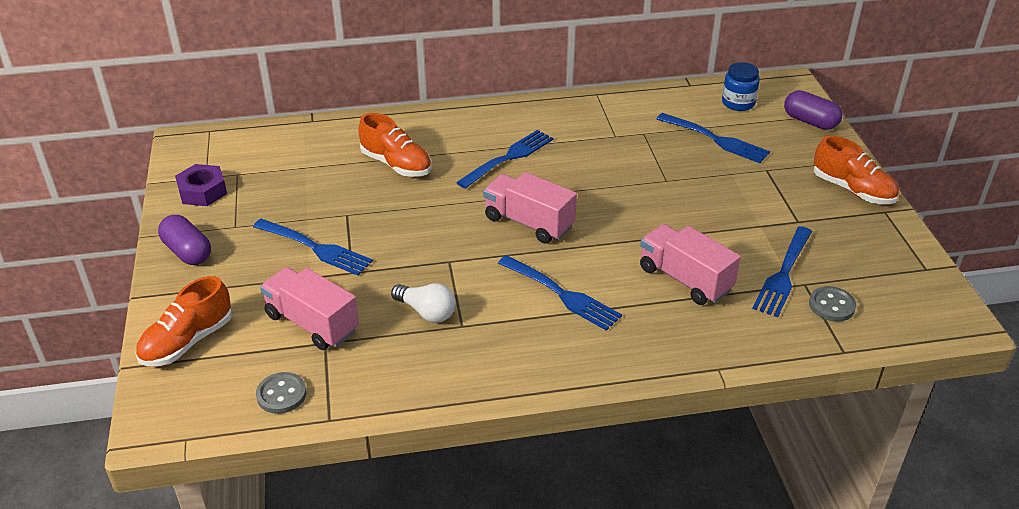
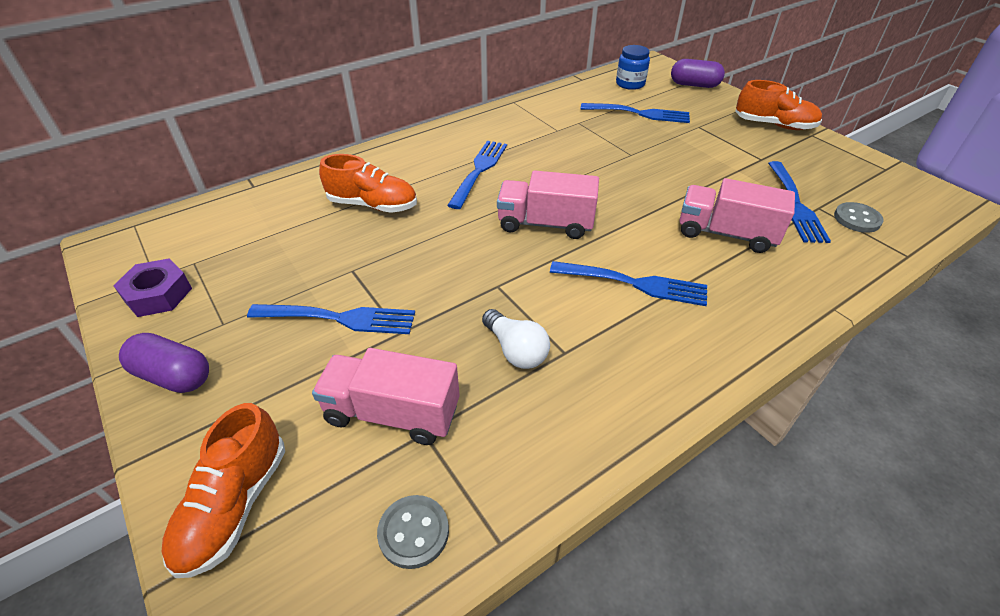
camera: 25 degrees left, 5 degrees up
white light bulb [391,283,455,323] -> white light bulb turned 45 degrees clockwise [482,309,550,369]

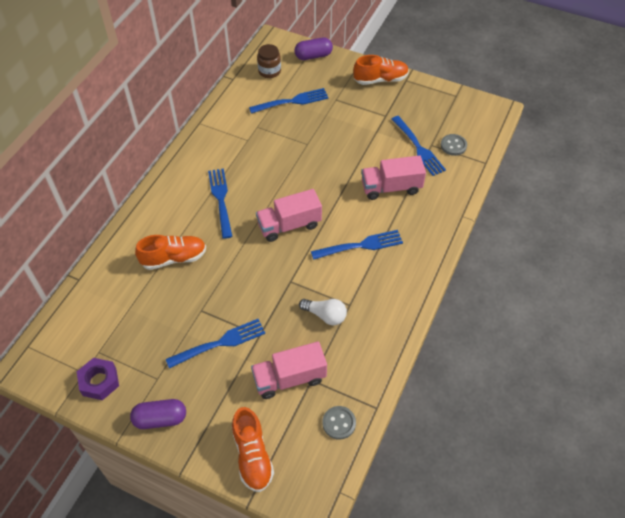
camera: 30 degrees left, 10 degrees up
blue jar [616,45,650,90] -> brown jar [257,44,281,78]

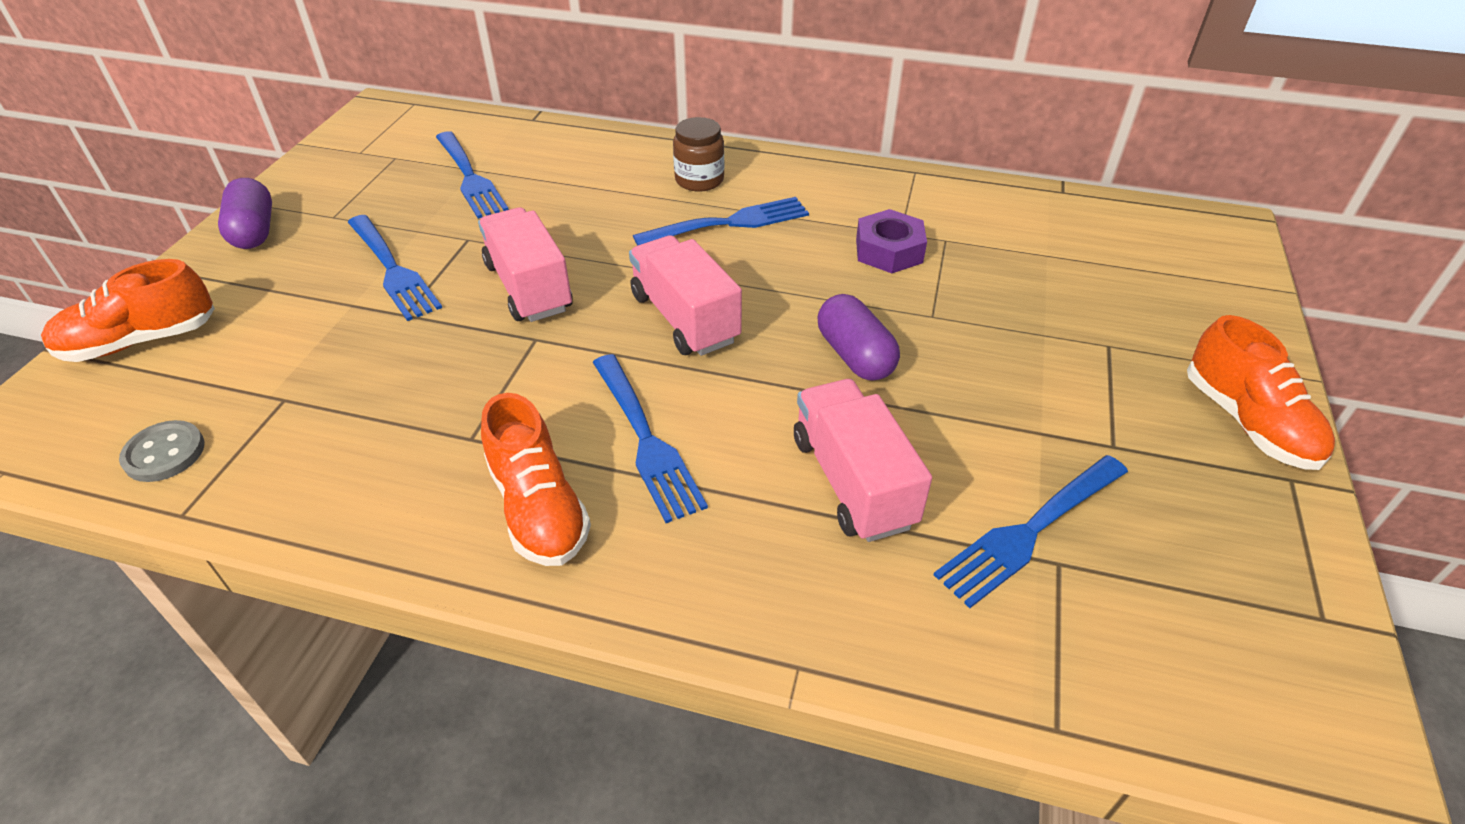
camera: 80 degrees right, 10 degrees down
purple nut [77,358,119,400] -> purple nut moved to [856,209,927,273]
orange shoe [135,235,206,270] -> orange shoe moved to [481,393,591,566]
blue fork [249,88,329,114] -> blue fork moved to [436,131,509,219]
pink truck [251,342,327,399] -> pink truck moved to [478,207,573,322]
brown jar [257,44,281,78] -> brown jar moved to [673,117,724,192]
purple capsule [294,37,333,60] -> purple capsule moved to [817,294,900,381]
white light bulb [299,299,347,325] -> none
grey button [441,134,467,156] -> none

